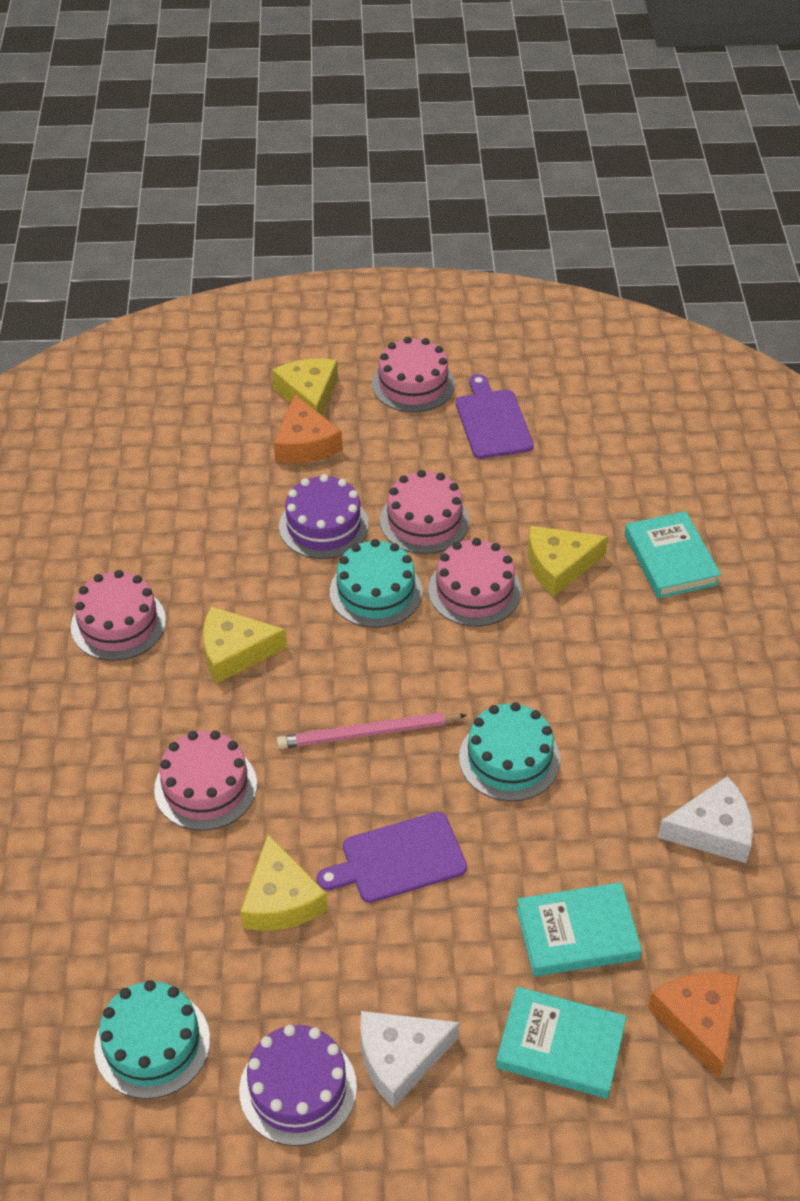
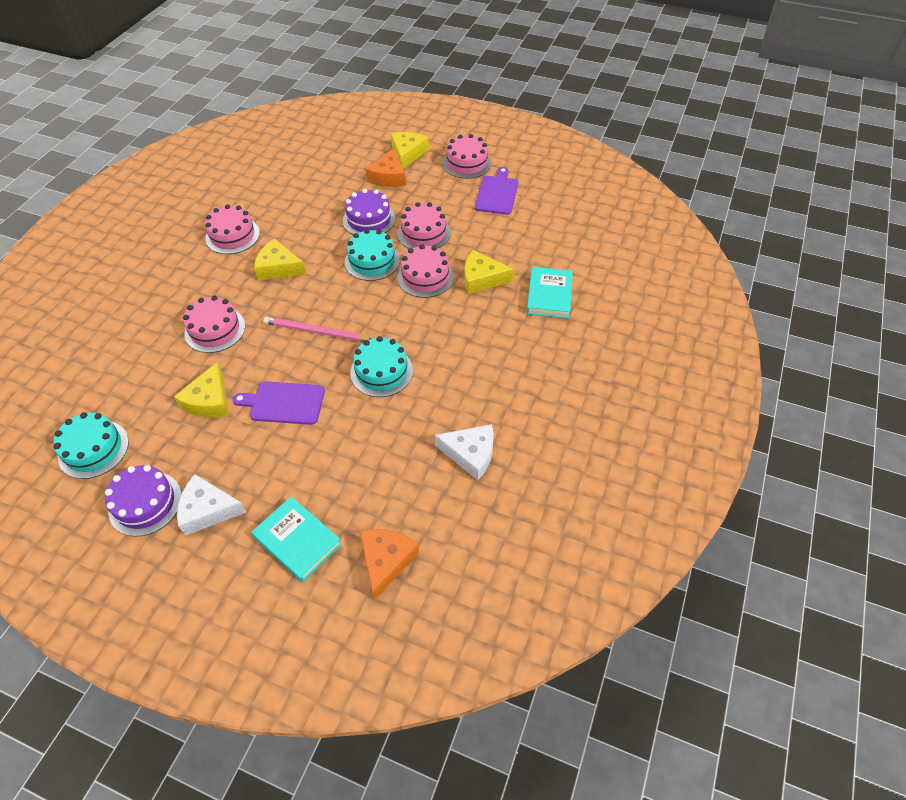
camera: 25 degrees right, 5 degrees up
turquoise book [516,882,642,977] -> none

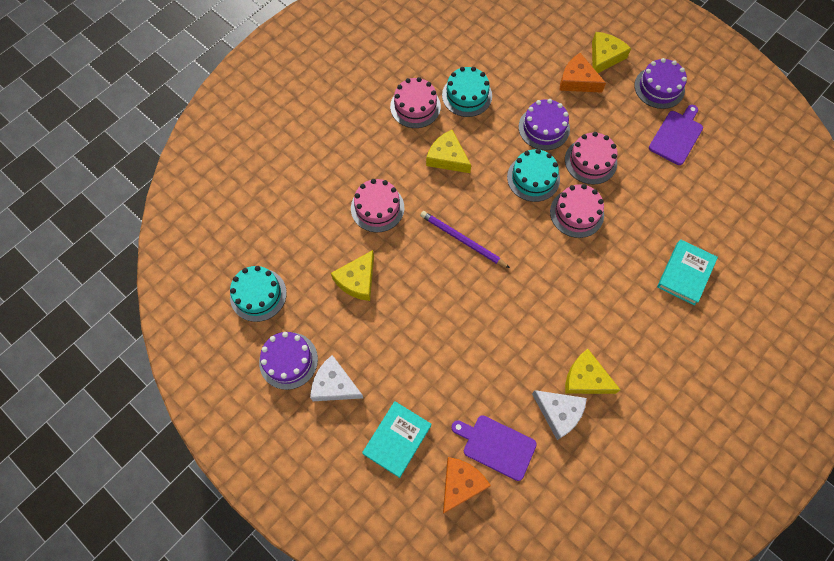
camera: 20 degrees right, 15 degrees up
purple cutting board [233,381,325,425] -> purple cutting board moved to [451,415,537,481]
turquoise book [252,496,342,582] -> turquoise book turned 60 degrees clockwise [362,401,431,478]
pink pencil [263,317,371,341] -> purple pencil [420,211,510,268]
turquoise cake [350,336,413,397] -> turquoise cake moved to [442,67,492,117]
orange cheese [366,148,406,187] -> orange cheese turned 90 degrees clockwise [559,53,606,93]
pink cake [443,134,492,179] -> purple cake [635,58,687,109]
yellow cheese [464,250,514,294] -> yellow cheese moved to [565,349,620,394]

